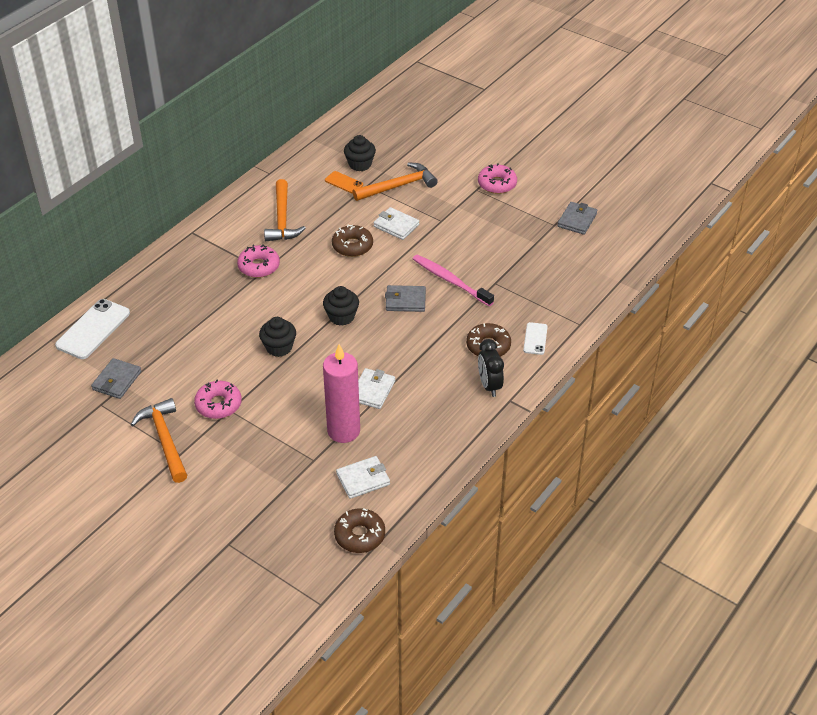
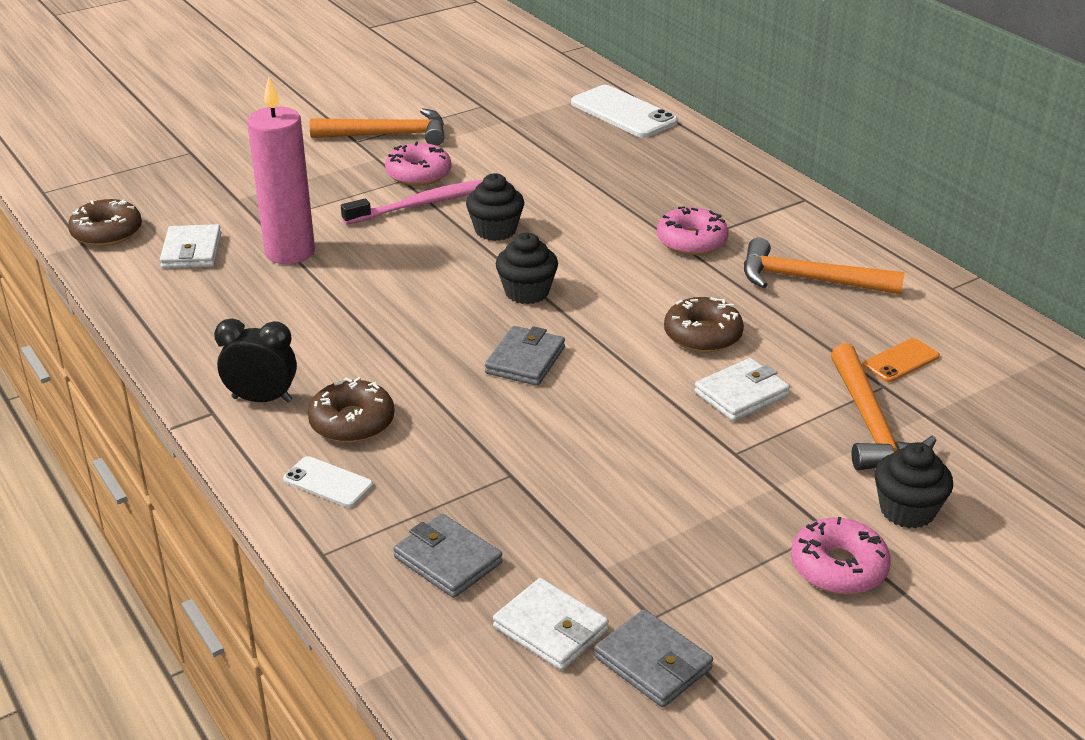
camera: 110 degrees right, 10 degrees down
grey wallet [91,358,141,399] -> grey wallet moved to [393,514,502,598]
black cupcake [344,135,376,171] -> black cupcake moved to [875,442,953,529]
white wallet [358,368,395,409] -> white wallet moved to [493,578,609,670]
pink toothbrush [413,255,494,306] -> pink toothbrush moved to [341,180,483,225]

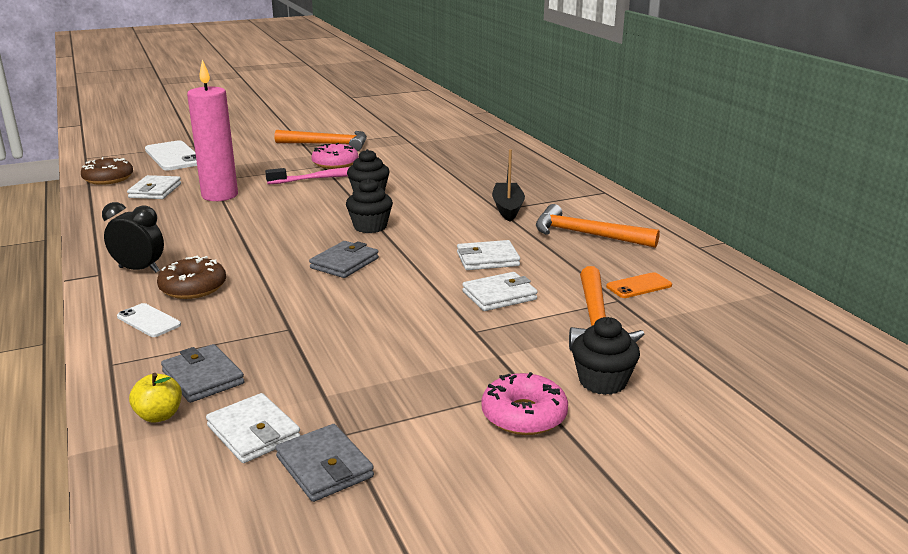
camera: 10 degrees right, 10 degrees down
white phone [571,85,678,138] -> white phone moved to [145,141,197,170]
pink donut [657,206,728,255] -> black boat [492,149,525,222]
brown donut [664,297,744,353] -> white wallet [457,240,520,270]
none -> yellow apple [129,373,182,423]

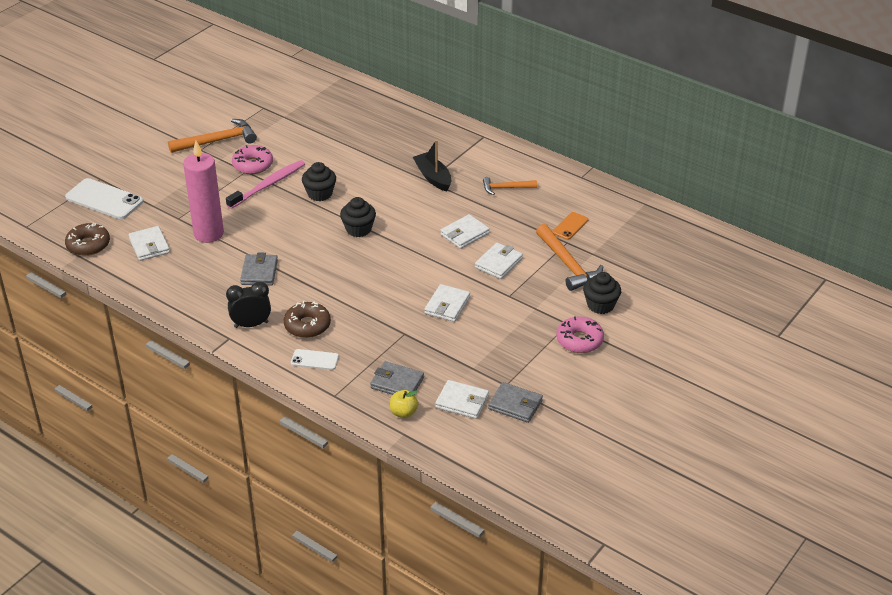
camera: 30 degrees left, 15 degrees up
grey wallet [309,241,379,278] -> grey wallet moved to [240,253,278,286]
orange hammer [536,204,660,248] -> orange hammer [483,177,537,195], size x0.60
none -> white wallet [424,284,470,322]

